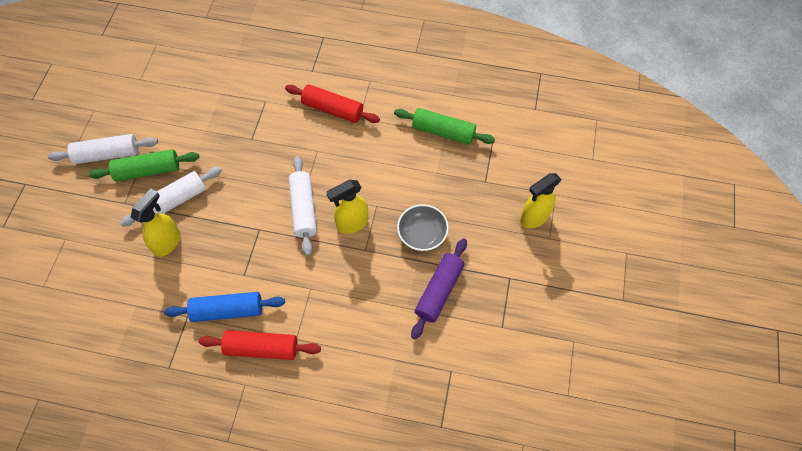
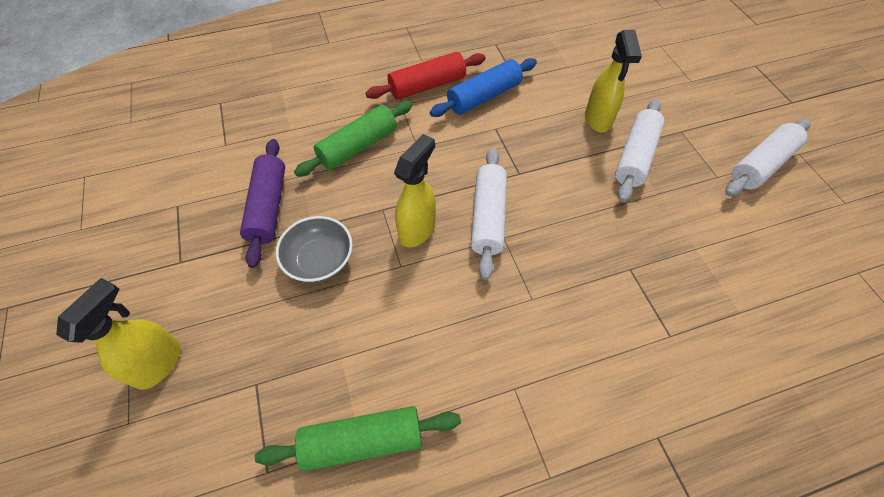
camera: 150 degrees right, 5 degrees down
green rolling pin [89,149,199,182] -> green rolling pin moved to [294,101,412,177]
red rolling pin [285,85,380,123] -> none
white rolling pin [288,156,317,256] -> white rolling pin turned 45 degrees clockwise [471,148,507,280]

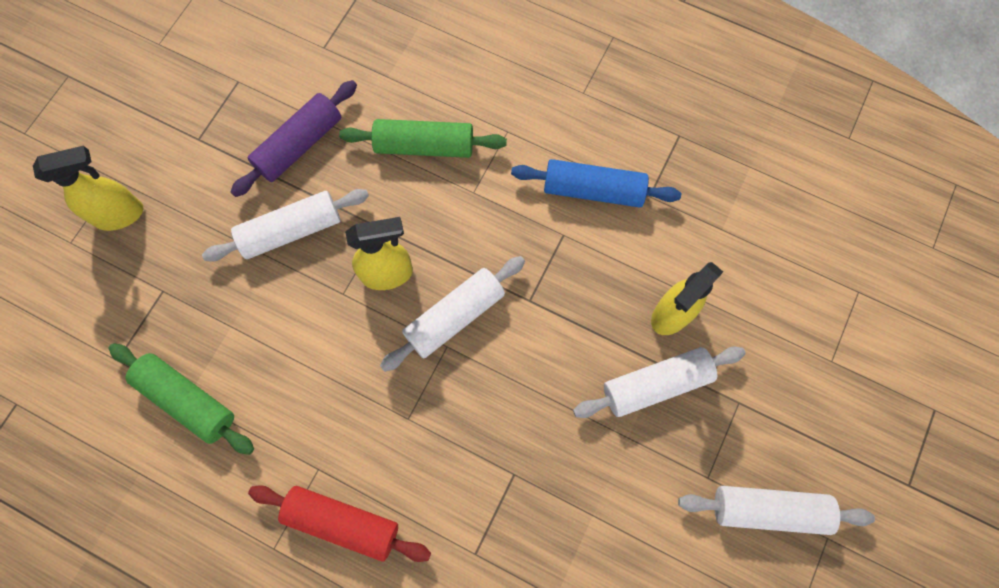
camera: 45 degrees right, 15 degrees up
grey bowl [276,216,353,282] -> white rolling pin [202,189,369,262]
red rolling pin [366,52,485,100] -> red rolling pin moved to [248,485,431,562]

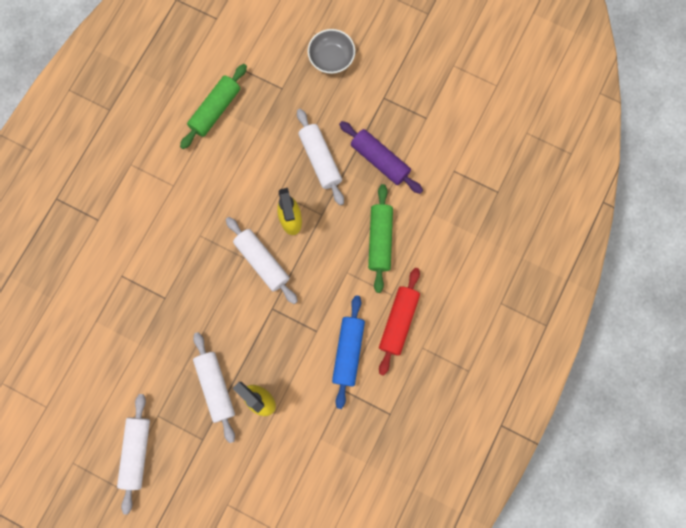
camera: 90 degrees right, 5 degrees up
yellow spray bottle [33,146,143,231] -> grey bowl [308,29,355,74]
red rolling pin [248,485,431,562] -> red rolling pin moved to [379,268,420,376]

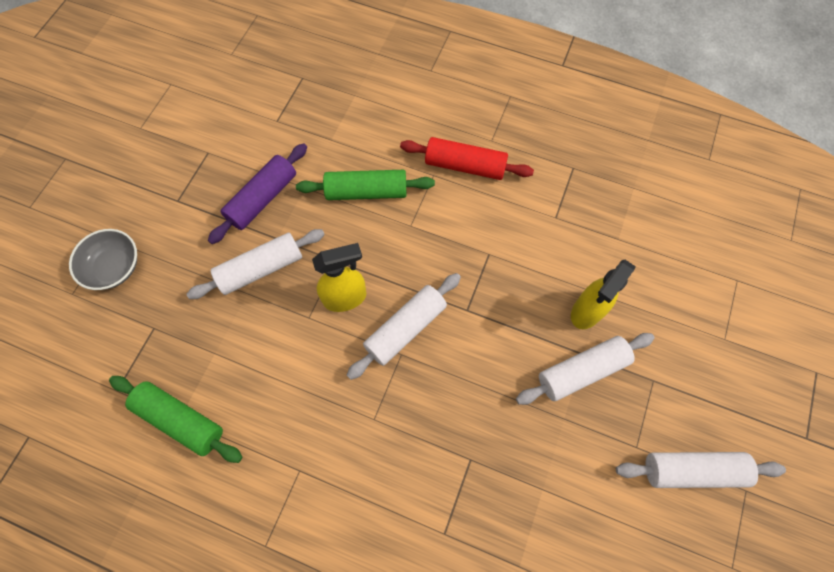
camera: 95 degrees left, 10 degrees down
blue rolling pin [332,295,365,409] -> none

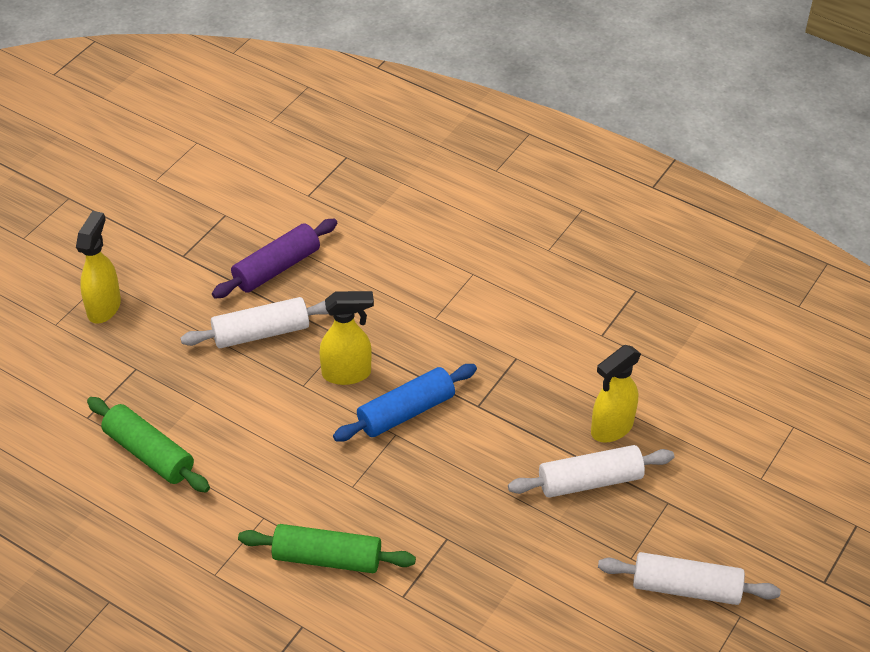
camera: 10 degrees right, 20 degrees down
grey bowl [69,229,137,290] -> yellow spray bottle [76,211,121,324]
green rolling pin [296,170,435,200] -> green rolling pin moved to [238,524,416,573]
white rolling pin [347,273,461,380] -> blue rolling pin [333,364,477,442]
red rolling pin [400,137,534,180] -> none

